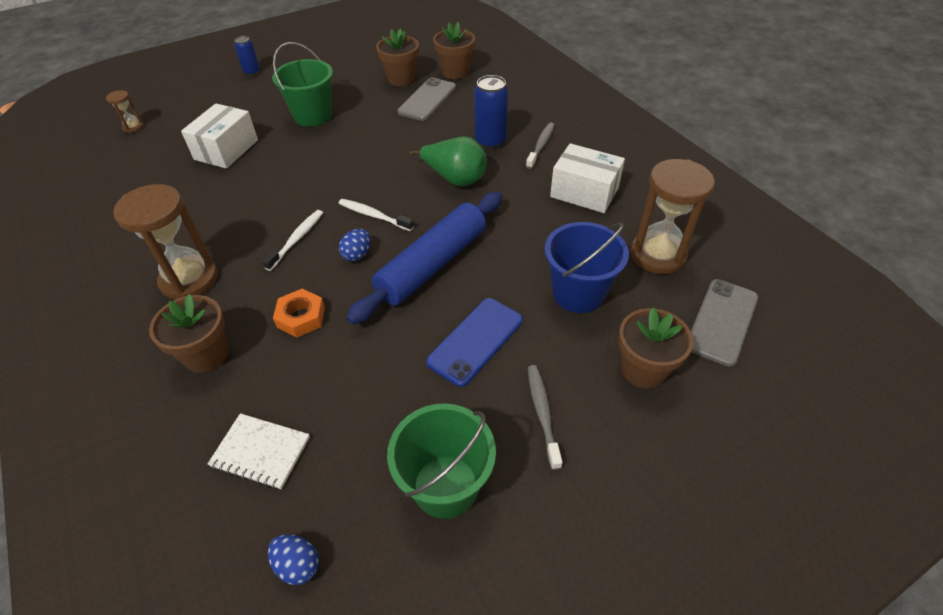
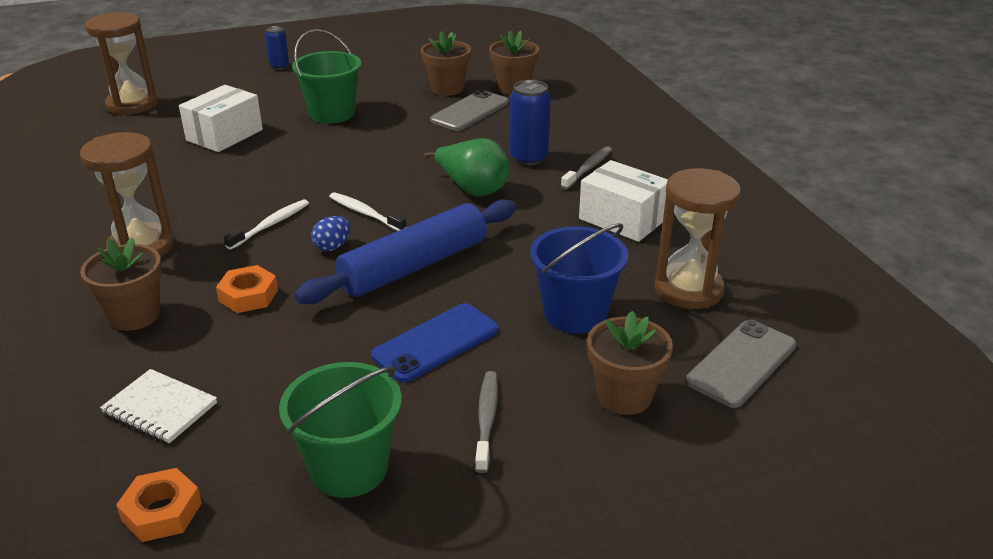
camera: 10 degrees right, 15 degrees down
brown hourglass [106,90,144,133] -> brown hourglass [85,12,158,115], size x2.17
blue egg [268,535,319,585] -> orange nut [116,468,202,542]

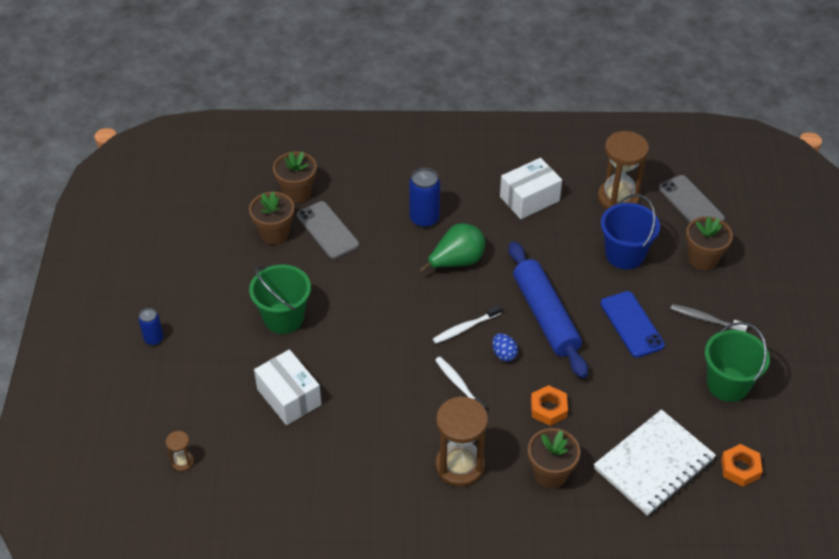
camera: 70 degrees left, 15 degrees up
brown hourglass [85,12,158,115] -> brown hourglass [166,431,194,472], size x0.46
white notebook [100,369,217,443] -> white notebook [594,409,716,516], size x1.78
grey toothbrush [561,146,612,190] -> none

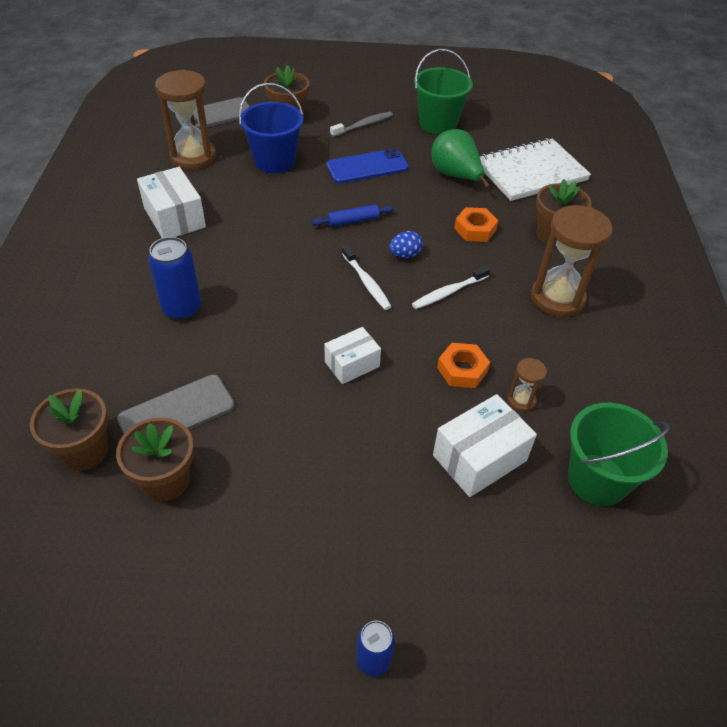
camera: 90 degrees left, 0 degrees up
brown hourglass [166,431,194,472] -> brown hourglass moved to [508,358,547,412]
green bucket [249,265,311,334] -> green bucket moved to [568,403,670,506]
green pear [420,223,485,272] -> green pear moved to [431,129,490,188]
blue rolling pin [509,241,588,378] -> blue rolling pin [312,204,394,227], size x0.43
white notebook [594,409,716,516] -> white notebook turned 75 degrees counterclockwise [480,138,591,201]
grey toothbrush [671,304,748,332] -> grey toothbrush turned 150 degrees counterclockwise [330,112,393,137]
orange nut [721,444,763,487] -> orange nut moved to [437,343,490,388]
none -> white box [324,327,381,384]

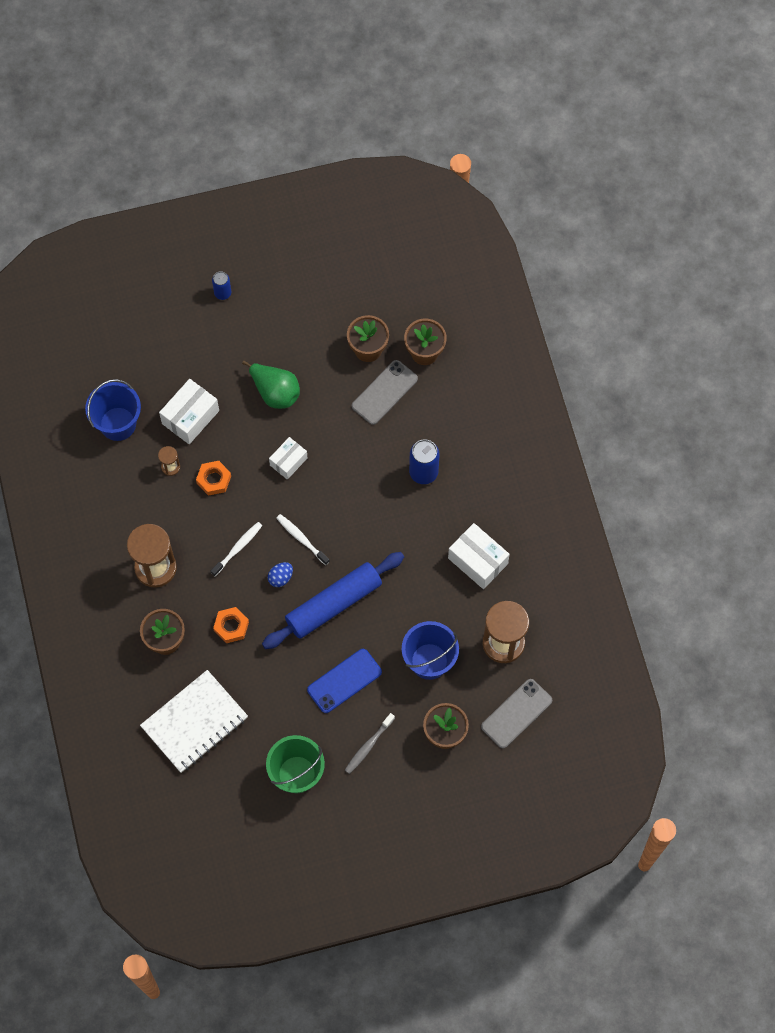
camera: 165 degrees right, 20 degrees up
blue rolling pin [312,204,394,227] -> blue rolling pin [262,552,404,649], size x2.31
green pear [431,129,490,188] -> green pear moved to [242,361,300,409]
green bucket [568,403,670,506] -> blue bucket [85,379,141,441]

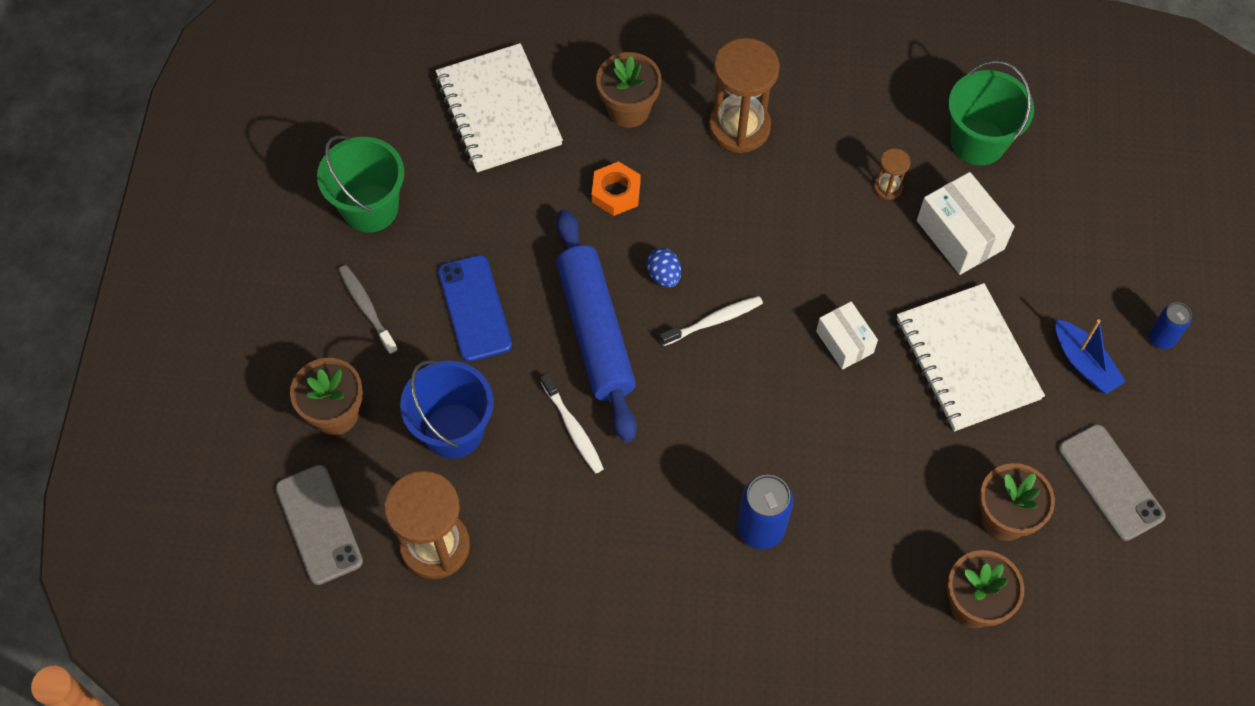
camera: 110 degrees right, 5 degrees down
blue bucket [85,379,141,441] -> green bucket [948,61,1034,165]
orange nut [196,461,231,496] -> none
white toothbrush [210,522,262,576] -> white toothbrush moved to [541,373,604,474]
green pear [242,361,300,409] -> white notebook [897,283,1045,431]
grey phone [352,360,418,425] -> grey phone moved to [1058,424,1166,541]
white box [448,523,510,589] -> none
none -> blue boat [1056,319,1126,394]

